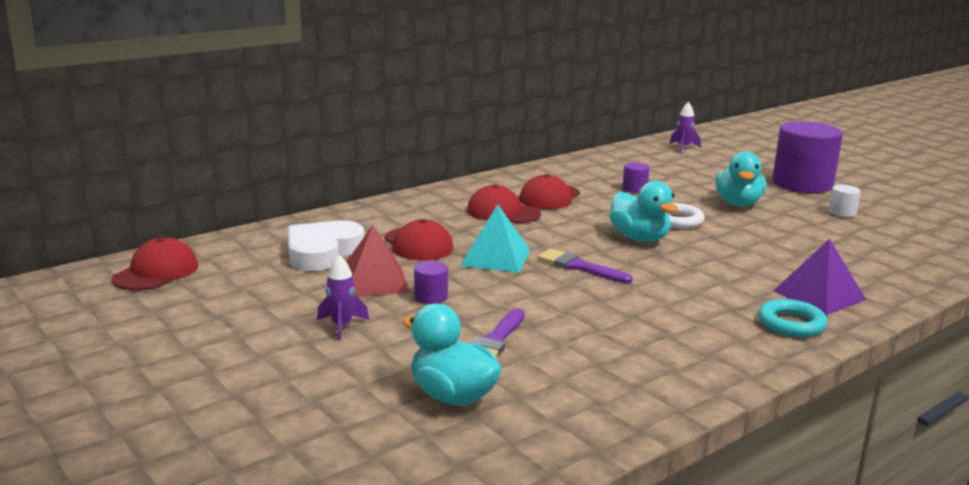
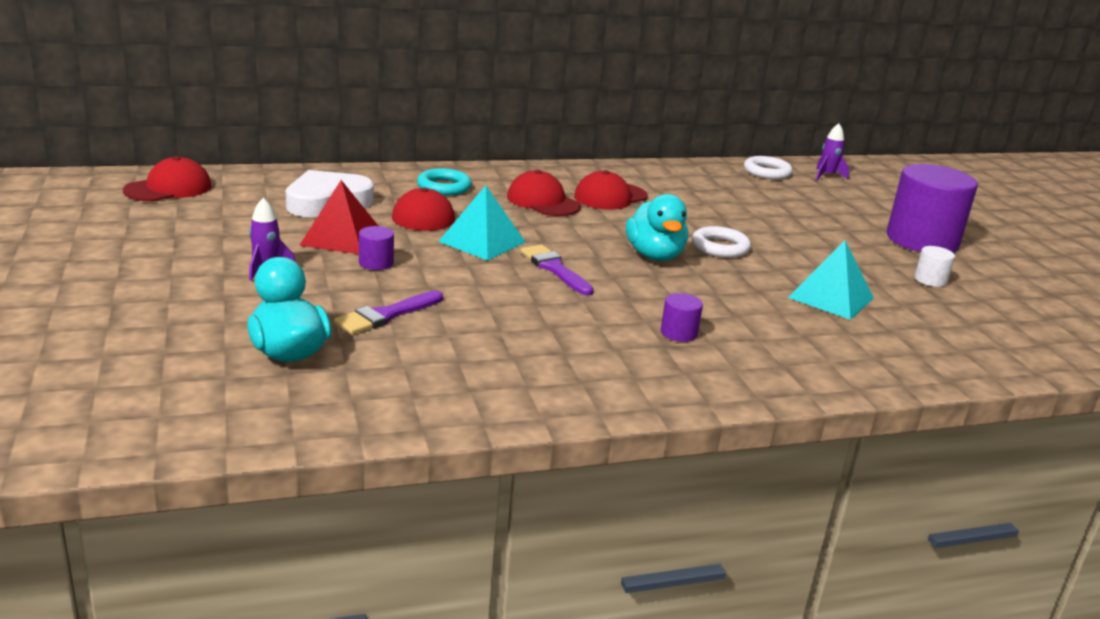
camera: 20 degrees right, 5 degrees up
purple cylinder [622,162,650,193] -> purple cylinder moved to [661,293,703,342]
turquoise duck [715,151,766,206] -> none
turquoise ring [758,299,828,337] -> turquoise ring moved to [417,168,472,195]
purple pyramid [774,238,866,315] -> none
none -> white ring [744,156,793,179]
none -> turquoise pyramid [788,240,874,320]

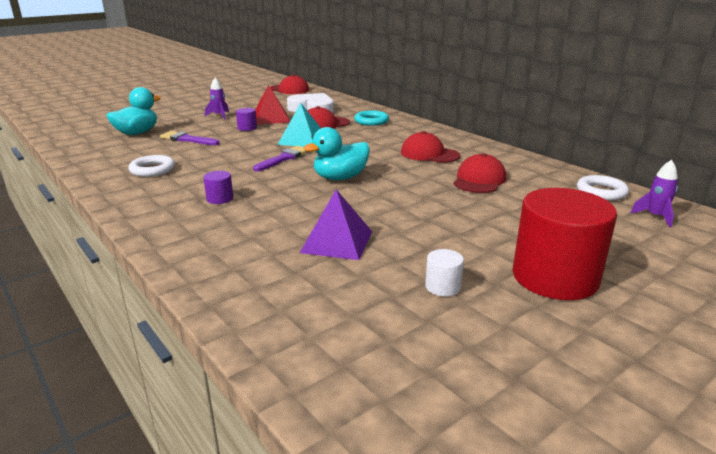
camera: 70 degrees right, 0 degrees up
red cap [507,170,581,216] -> red cap moved to [454,153,506,193]
white ring [692,226,751,258] -> white ring moved to [128,155,175,177]
turquoise pyramid [788,240,874,320] -> purple pyramid [300,189,372,260]
purple cylinder [887,164,978,252] -> red cylinder [513,188,617,300]

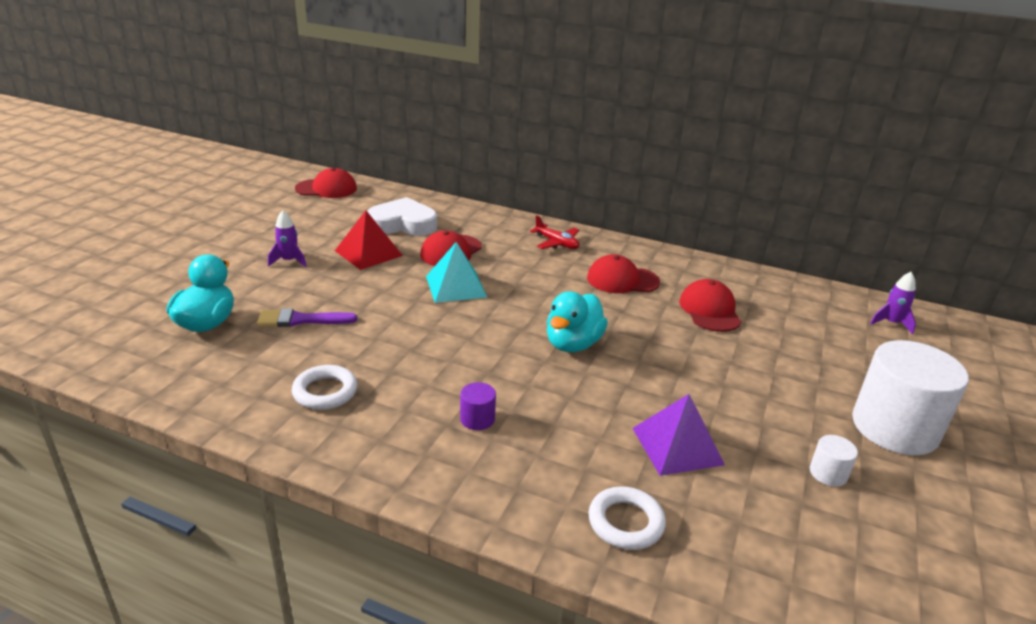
camera: 30 degrees left, 5 degrees up
purple cylinder [236,108,257,131] -> none
purple brush [253,146,309,171] -> none
turquoise ring [354,110,389,126] -> none
red cylinder [513,188,617,300] -> white cylinder [852,340,969,455]
white ring [577,175,629,201] -> white ring moved to [588,487,666,550]
none -> red plane [530,215,580,249]

